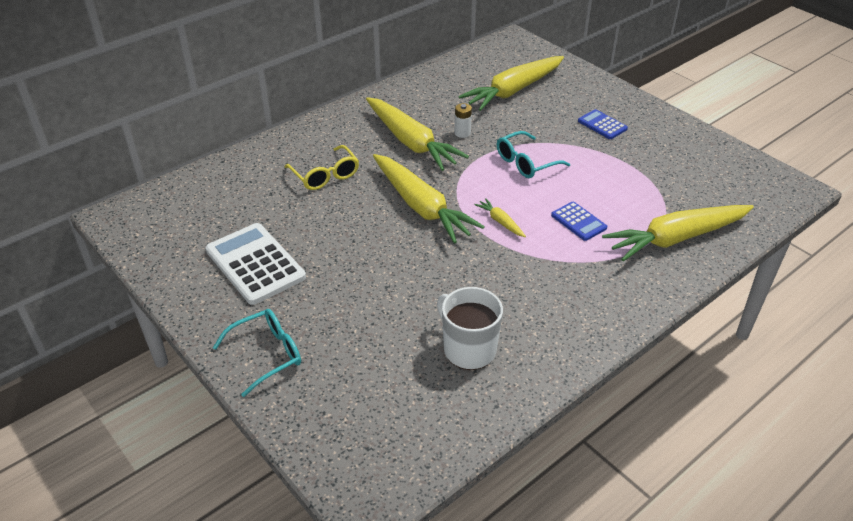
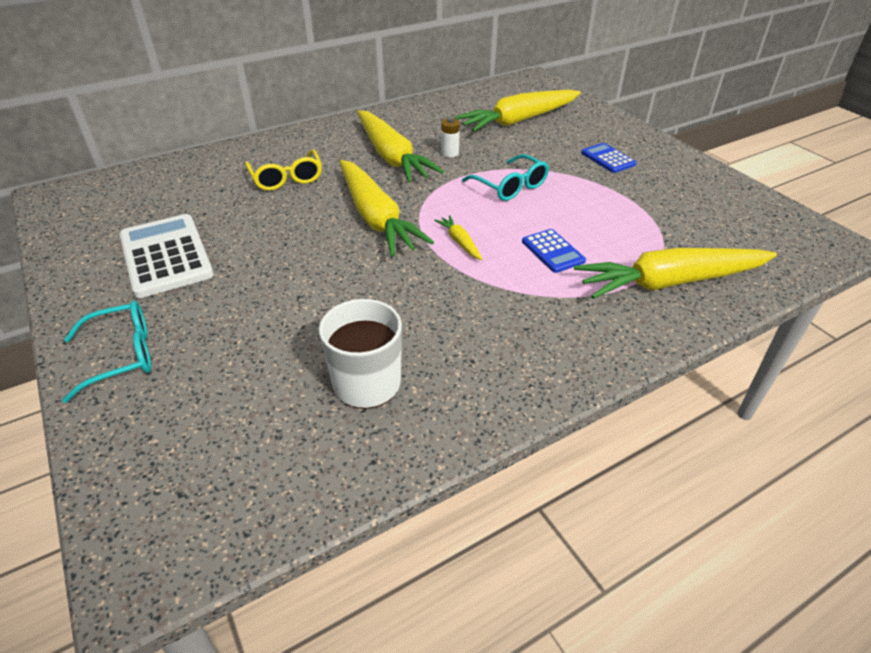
camera: 10 degrees right, 0 degrees up
turquoise glasses [497,131,570,178] -> turquoise glasses turned 105 degrees counterclockwise [462,154,549,201]

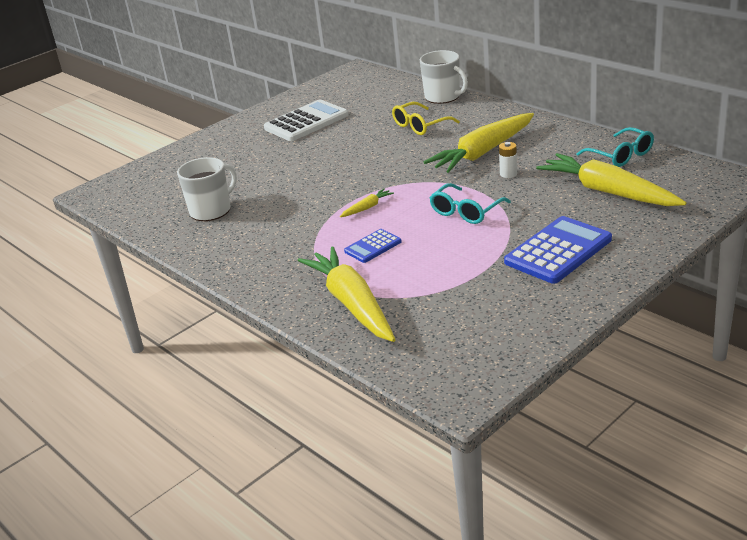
camera: 80 degrees right, 10 degrees down
turquoise glasses [62,301,151,403] -> turquoise glasses moved to [577,127,654,167]
yellow carrot [340,160,434,256] -> none
blue calculator [581,143,637,173] -> blue calculator [504,216,612,284], size x1.87
none -> white mug [420,50,468,104]

